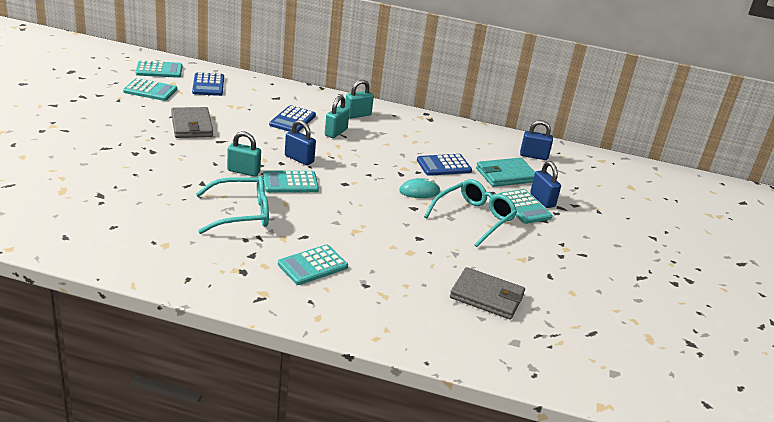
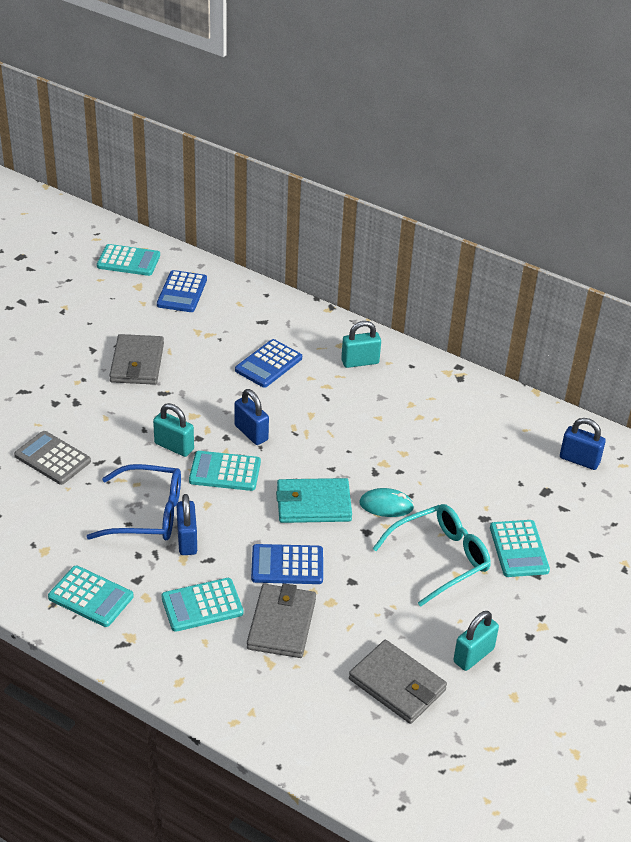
camera: 20 degrees right, 10 degrees up
turquoise calculator [123,78,177,101] -> turquoise calculator moved to [48,566,134,627]
turquoise glasses [196,176,269,234] -> blue glasses [86,464,181,540]
turquoise padlock [325,95,350,138] -> turquoise padlock moved to [453,611,499,671]
blue calculator [417,154,472,176] -> blue calculator moved to [251,544,323,584]
turquoise wallet [476,158,535,187] -> turquoise wallet moved to [276,478,352,523]
blue padlock [530,161,561,208] -> blue padlock moved to [177,494,197,555]
none -> grey calculator [14,431,91,485]
none -> grey wallet [247,583,316,658]

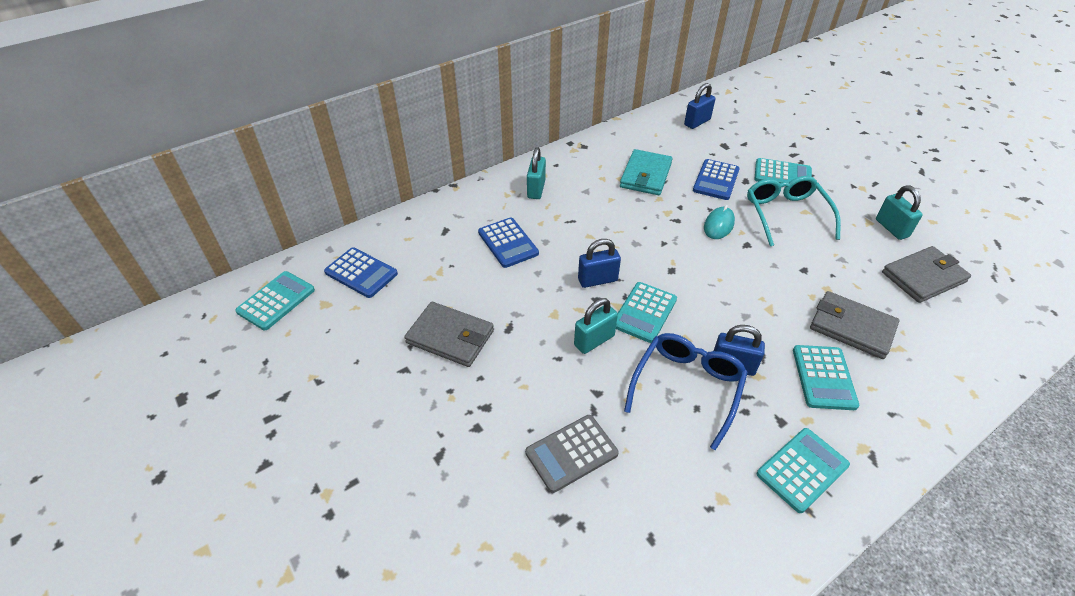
camera: 65 degrees left, 5 degrees up
blue calculator [251,544,323,584] -> blue calculator moved to [693,159,740,200]
turquoise wallet [276,478,352,523] -> turquoise wallet moved to [620,149,673,195]

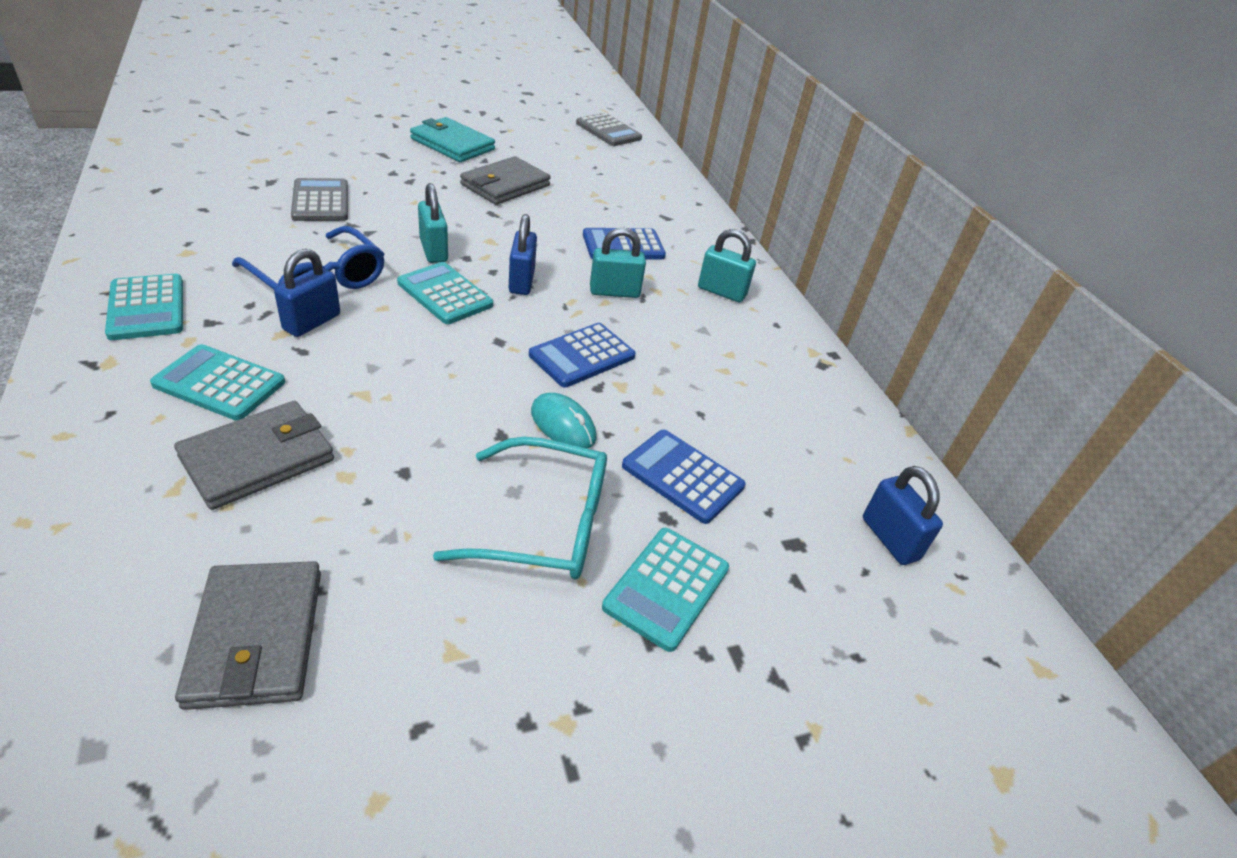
camera: 100 degrees right, 5 degrees down
turquoise calculator [235,271,315,330] -> grey calculator [576,113,642,146]
blue calculator [324,247,398,298] -> blue calculator moved to [529,323,635,387]
turquoise wallet [620,149,673,195] -> turquoise wallet moved to [410,117,495,162]
turquoise padlock [876,185,923,240] -> turquoise padlock moved to [590,228,646,298]

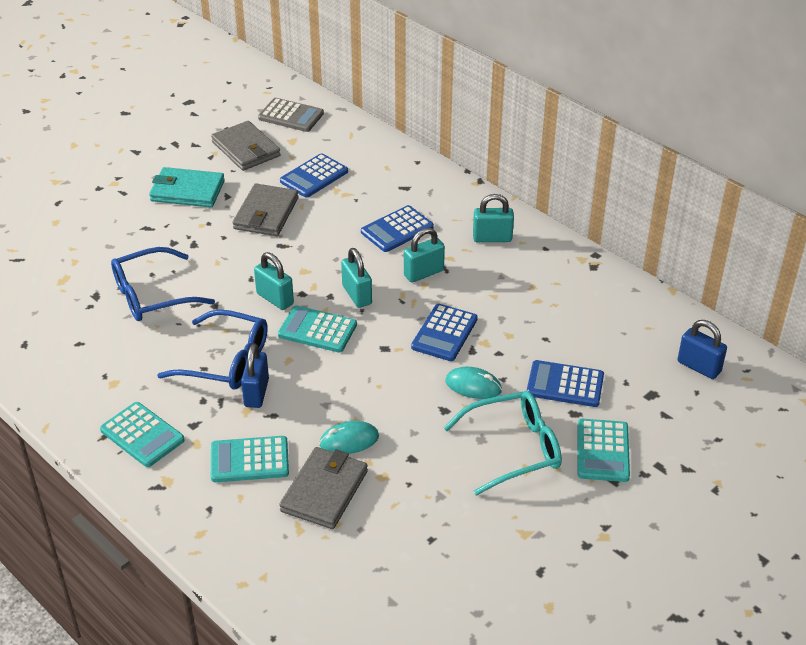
camera: 20 degrees left, 0 degrees up
grey wallet [175,561,321,710] -> grey wallet moved to [211,121,281,171]
grey calculator [291,178,348,221] -> blue glasses [111,247,215,321]
blue padlock [509,214,537,295] -> turquoise padlock [341,248,372,308]
none -> blue calculator [280,153,348,198]
none -> turquoise mouse [319,421,379,454]

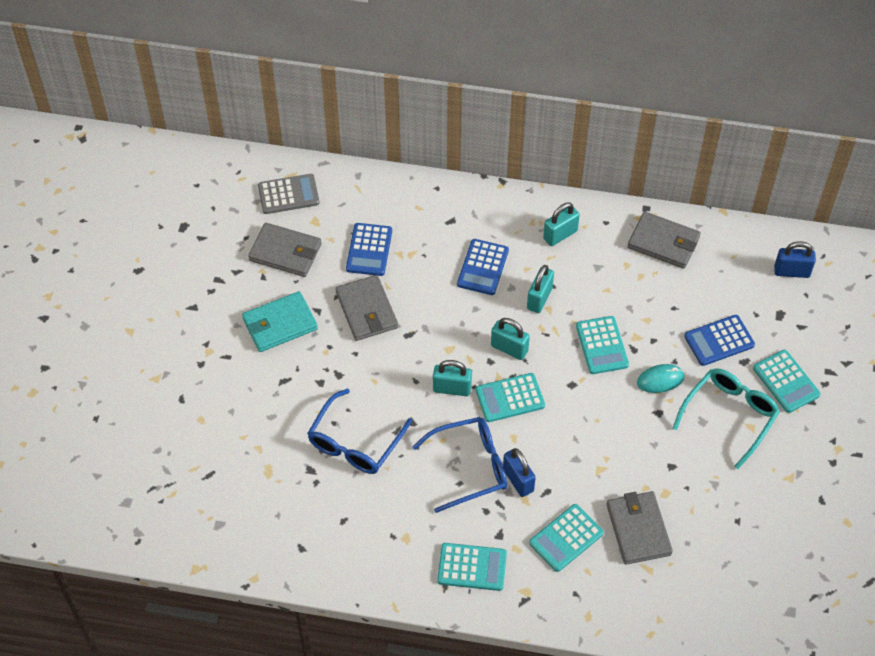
camera: 35 degrees left, 15 degrees up
turquoise mouse [319,421,379,454] -> none
blue calculator [411,304,478,361] -> turquoise calculator [576,316,629,374]
none -> grey wallet [628,211,701,269]

